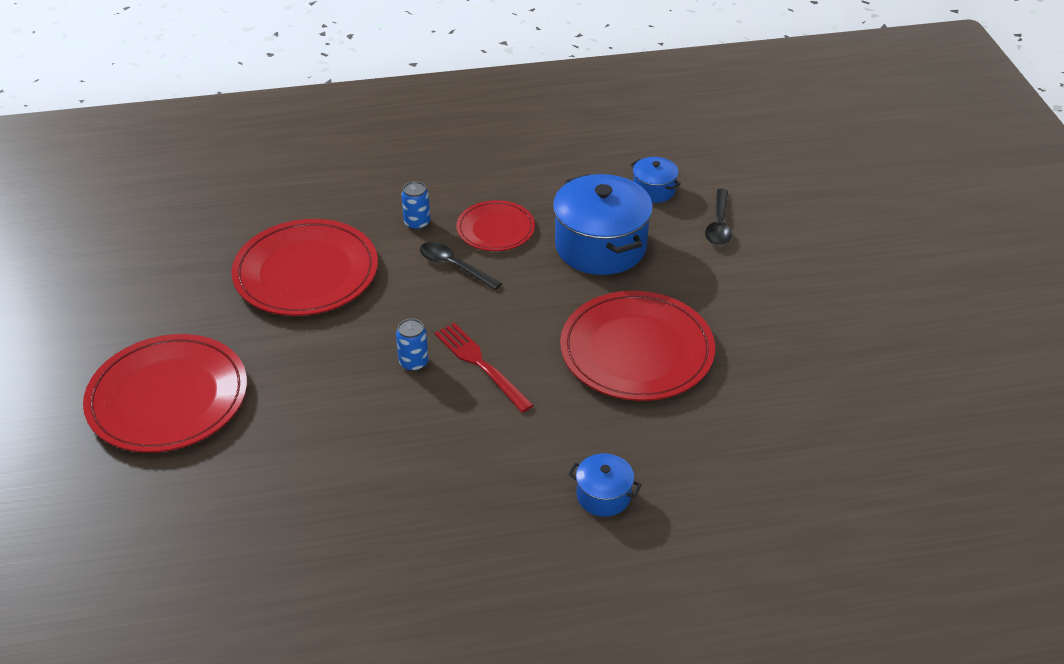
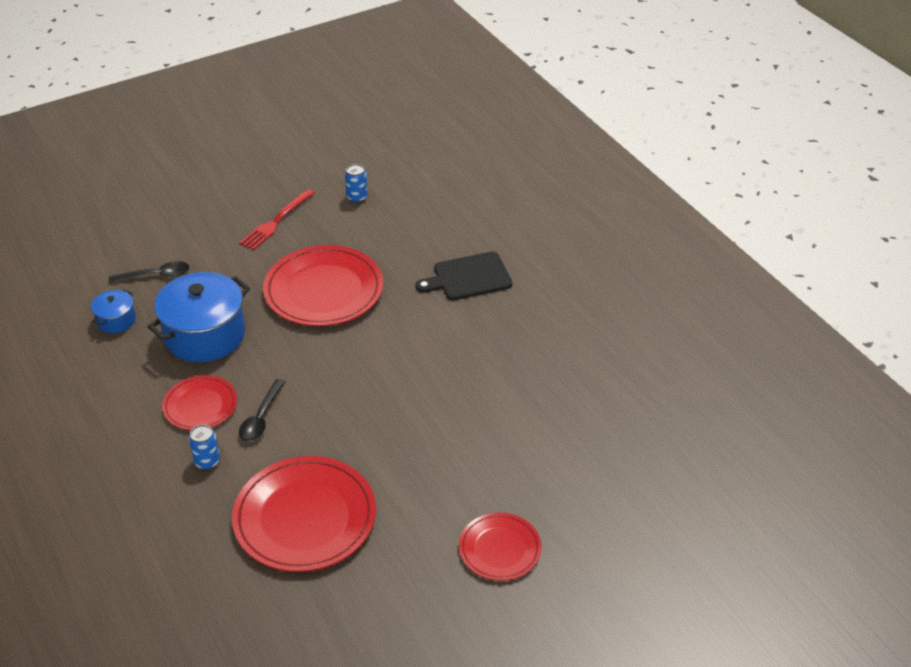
camera: 110 degrees left, 0 degrees up
red plate [83,334,247,453] -> red plate [459,512,542,581], size x0.56
blue can [396,318,429,372] -> blue can moved to [345,164,368,203]
red fork [435,323,534,413] -> red fork moved to [239,189,315,250]
blue pot [568,453,642,517] -> black cutting board [415,252,512,300]

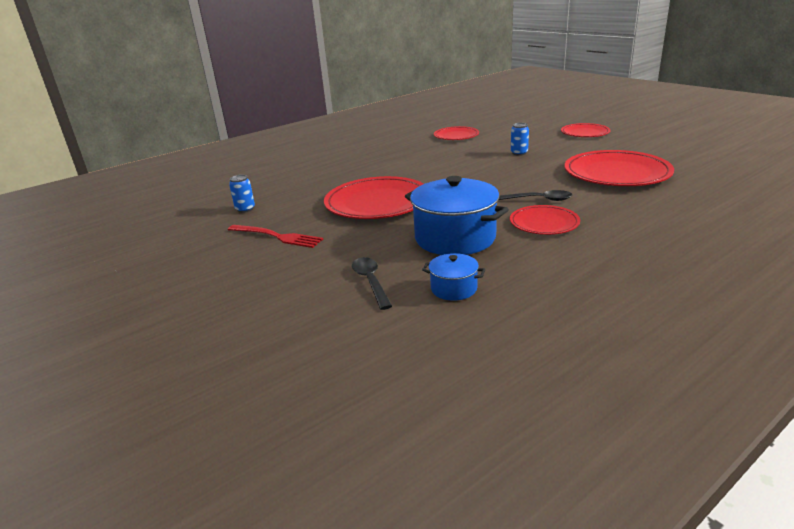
camera: 95 degrees left, 15 degrees down
blue can [189,424,220,470] -> blue can moved to [511,123,529,156]
black cutting board [415,252,512,300] -> none
none -> red plate [434,126,479,140]

